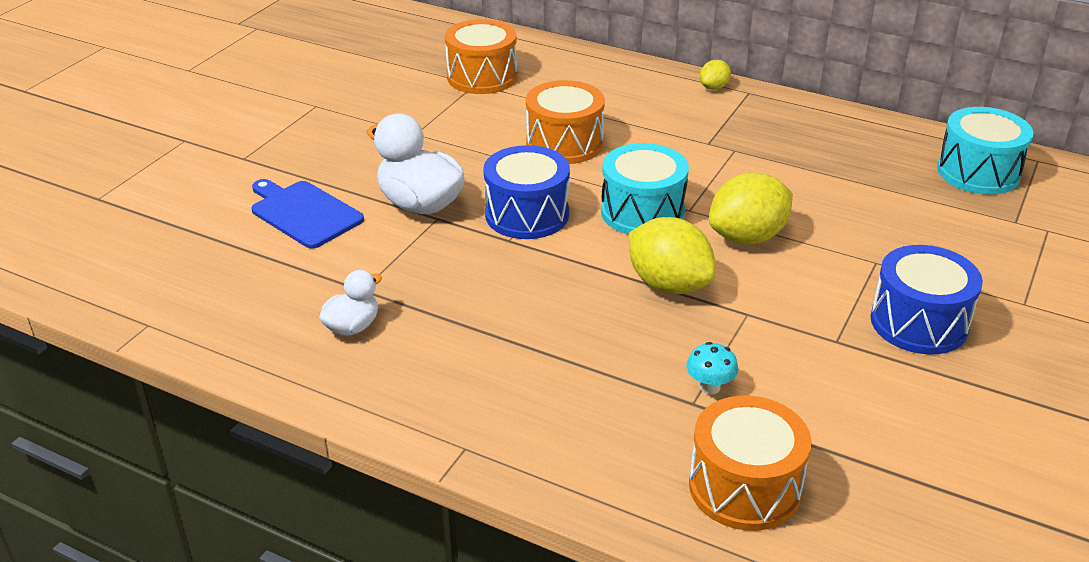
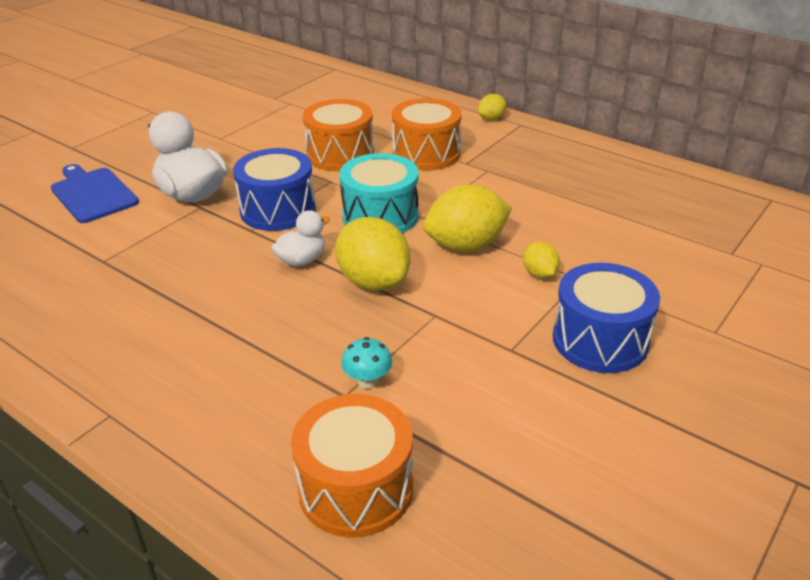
camera: 10 degrees right, 0 degrees up
white duck [319,270,382,336] -> white duck moved to [272,210,330,266]
orange drum [445,19,517,94] -> orange drum moved to [392,98,462,171]
turquoise drum [937,107,1034,195] -> none
none -> yellow lemon [523,241,560,278]

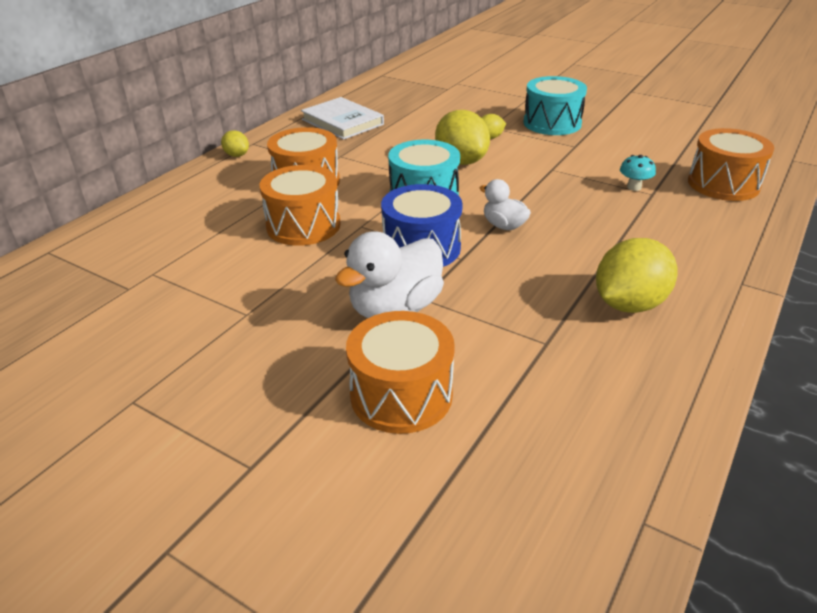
camera: 95 degrees left, 0 degrees up
blue cutting board [51,164,139,223] -> orange drum [346,311,455,434]
yellow lemon [335,217,410,291] -> yellow lemon moved to [596,238,678,313]
blue drum [553,263,660,373] -> turquoise drum [523,76,587,135]
none -> white book [301,97,384,140]

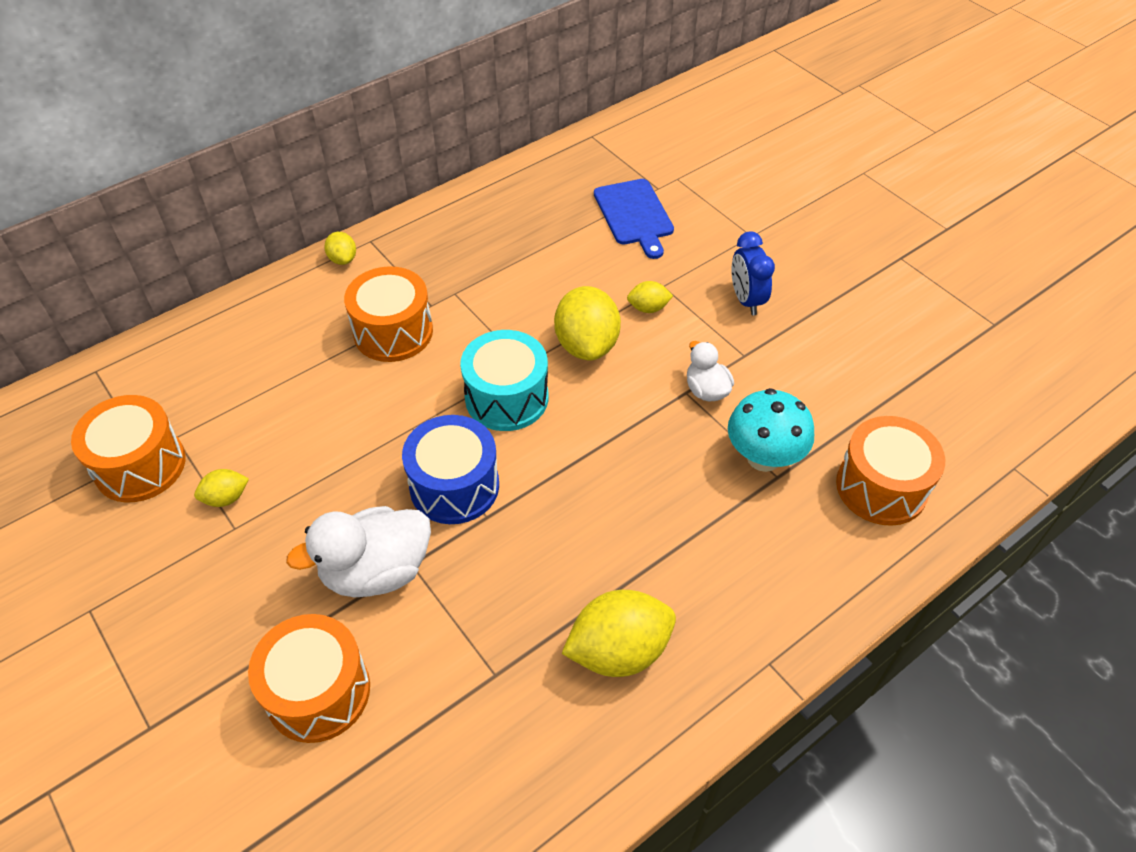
camera: 20 degrees right, 15 degrees up
orange drum [260,165,341,246] -> orange drum moved to [71,395,186,503]
white book [301,97,384,140] -> none
white duck [480,179,531,230] -> white duck moved to [687,341,734,402]
turquoise drum [523,76,587,135] -> blue clock [732,232,775,315]
turquoise mushroom [620,155,656,191] -> turquoise mushroom [728,388,814,472], size x1.89
none -> yellow lemon [194,469,249,507]
none -> blue cutting board [594,179,674,259]

